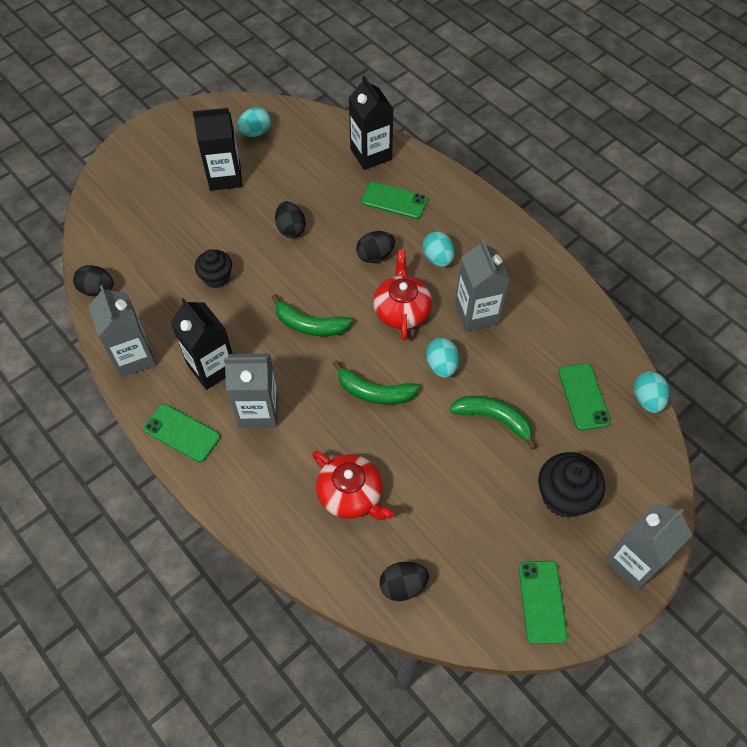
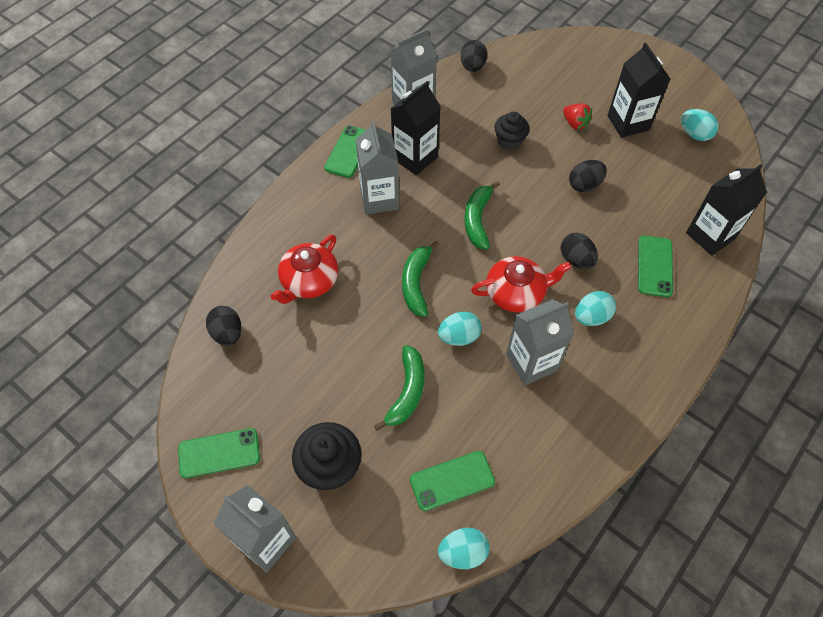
camera: 80 degrees right, 0 degrees up
none -> red strawberry [563,103,592,130]

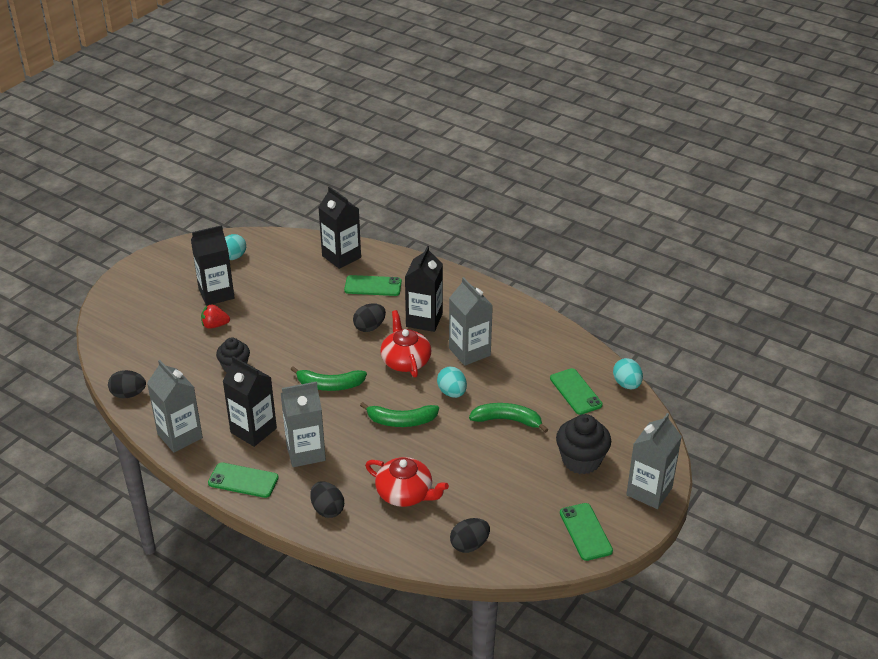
camera: 95 degrees left, 20 degrees down
red strawberry [563,103,592,130] -> red strawberry turned 135 degrees counterclockwise [201,304,230,329]
black egg [569,160,607,192] -> black egg moved to [310,481,344,518]
turquoise egg [575,291,616,326] -> black carton [405,246,443,332]

